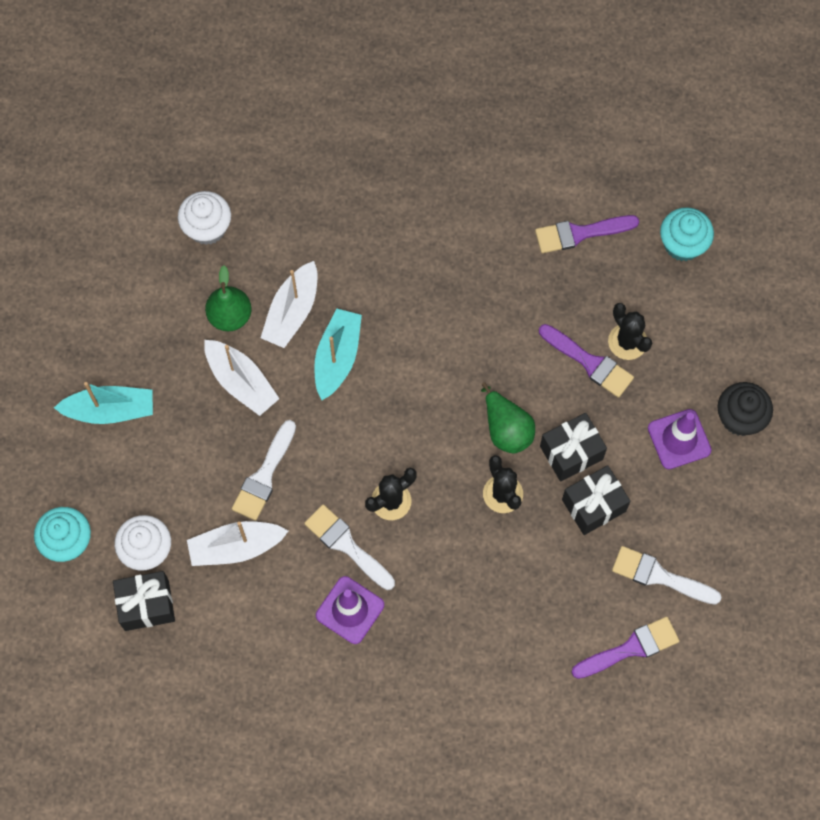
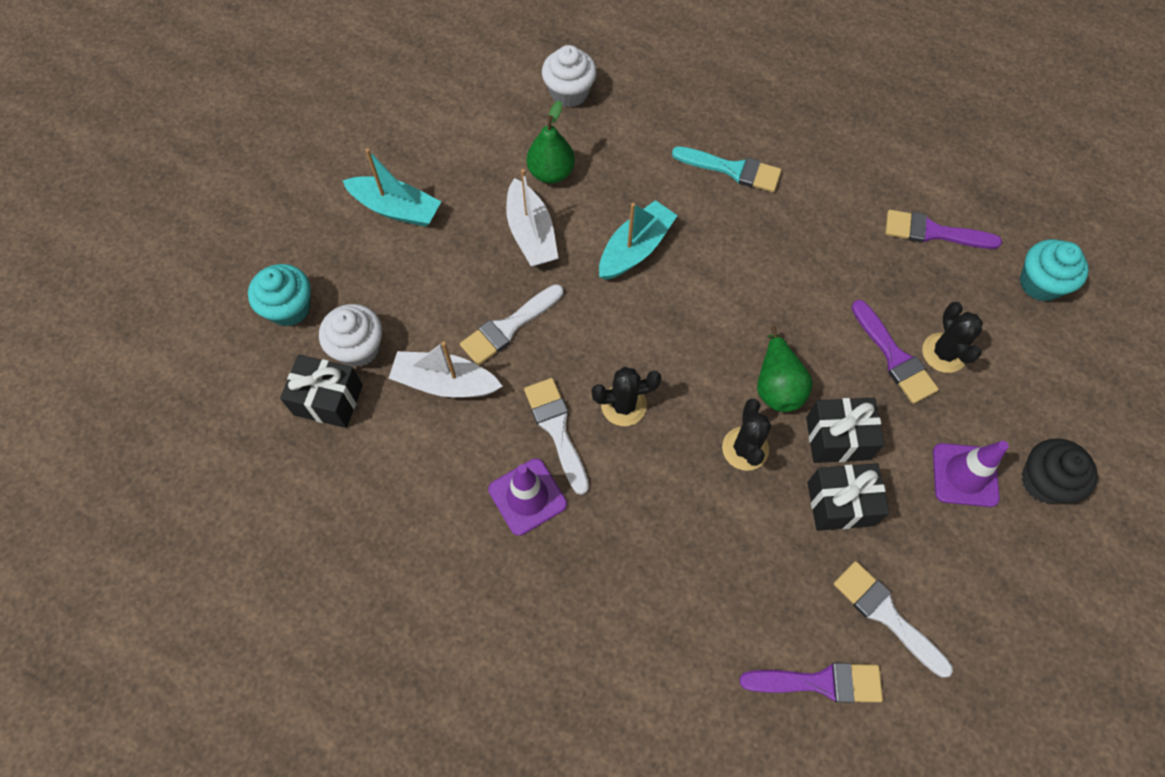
camera: 25 degrees right, 5 degrees down
white boat [261,261,318,348] -> none
none -> turquoise brush [672,146,782,192]

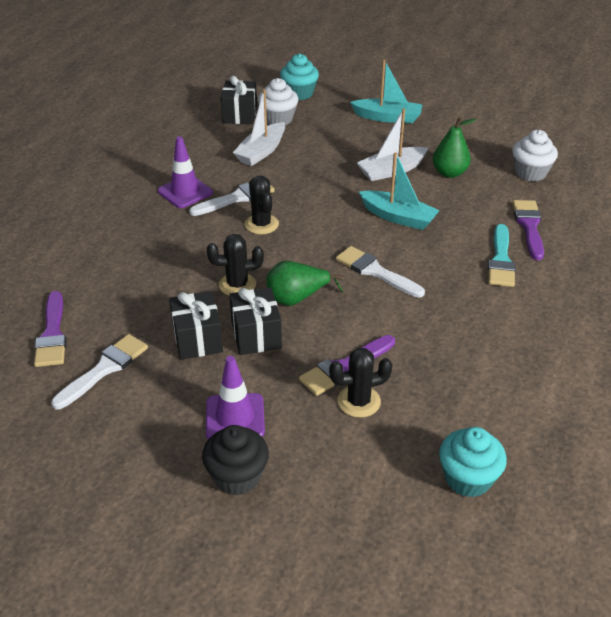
camera: 80 degrees right, 25 degrees down
turquoise boat [342,148,441,227] -> turquoise boat turned 90 degrees counterclockwise [350,59,422,123]
white boat [388,341,503,397] -> white boat turned 150 degrees counterclockwise [233,89,285,166]
white brush [460,284,563,365] -> white brush moved to [336,246,425,298]
purple brush [885,210,1002,249] -> purple brush moved to [512,200,544,260]

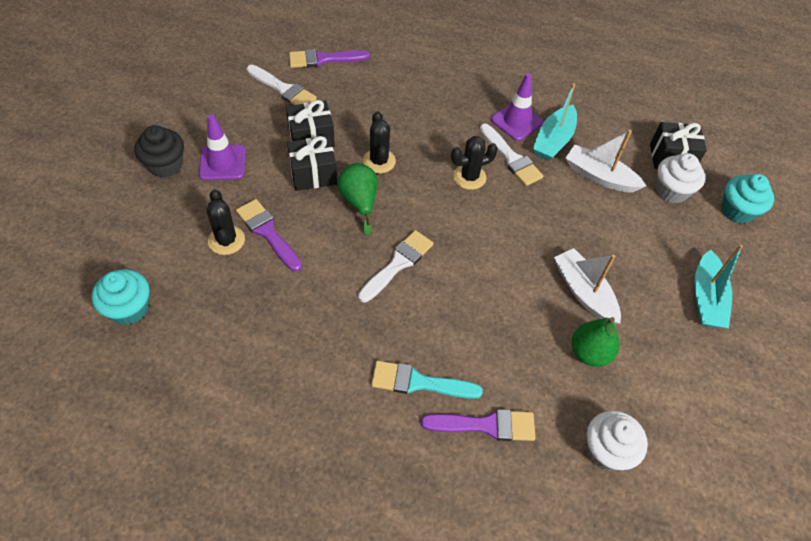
camera: 85 degrees right, 15 degrees up
turquoise boat [359,152,440,230] -> turquoise boat moved to [533,83,577,161]

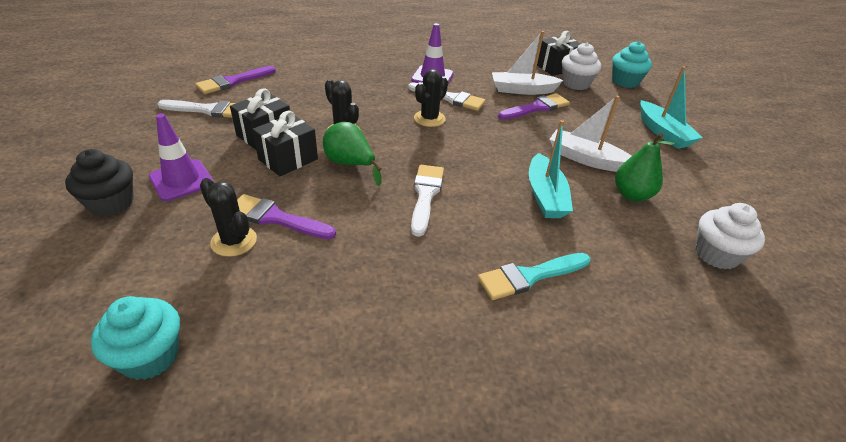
camera: 30 degrees left, 15 degrees down
purple brush [421,409,535,441] -> purple brush moved to [498,93,570,120]
turquoise boat [533,83,577,161] -> turquoise boat moved to [529,120,573,218]

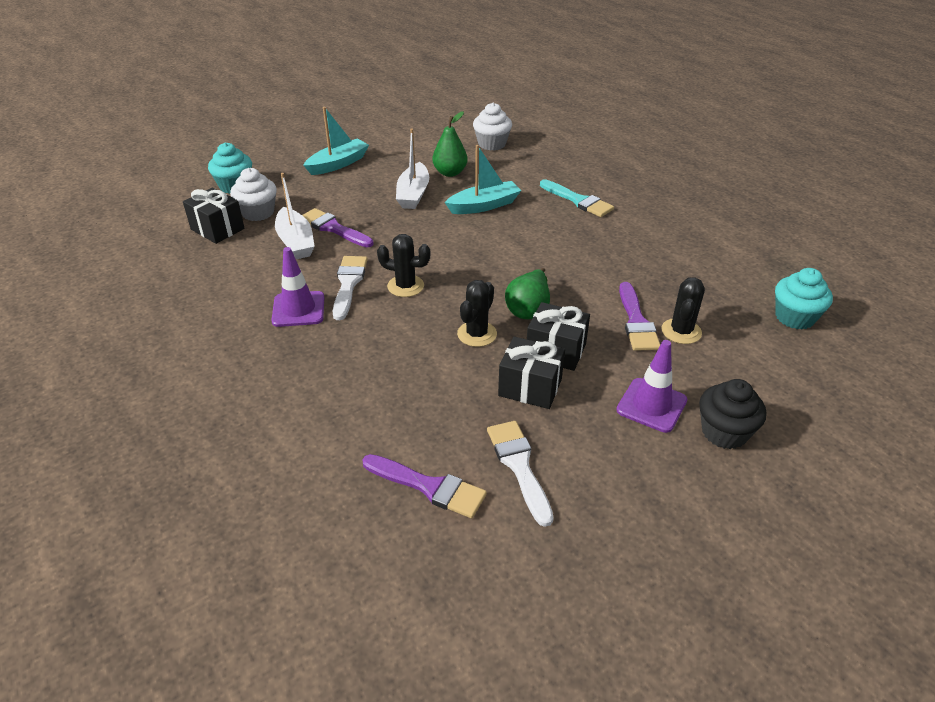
camera: 110 degrees left, 0 degrees up
white brush [411,165,444,237] -> none

